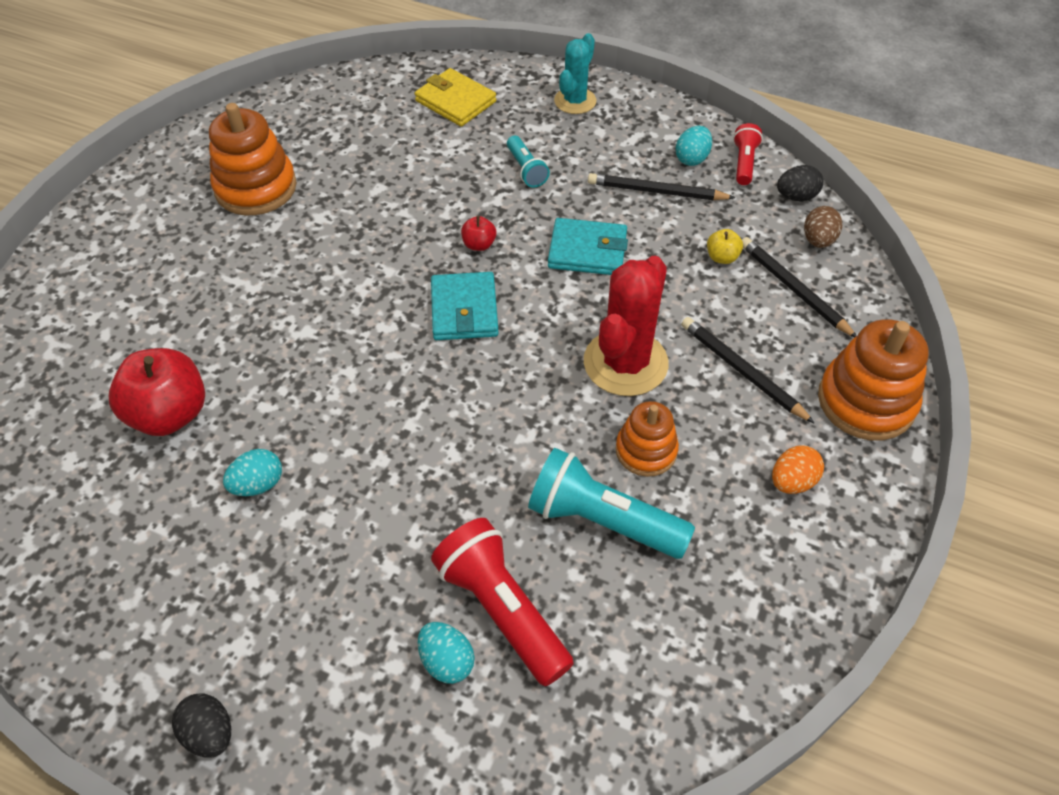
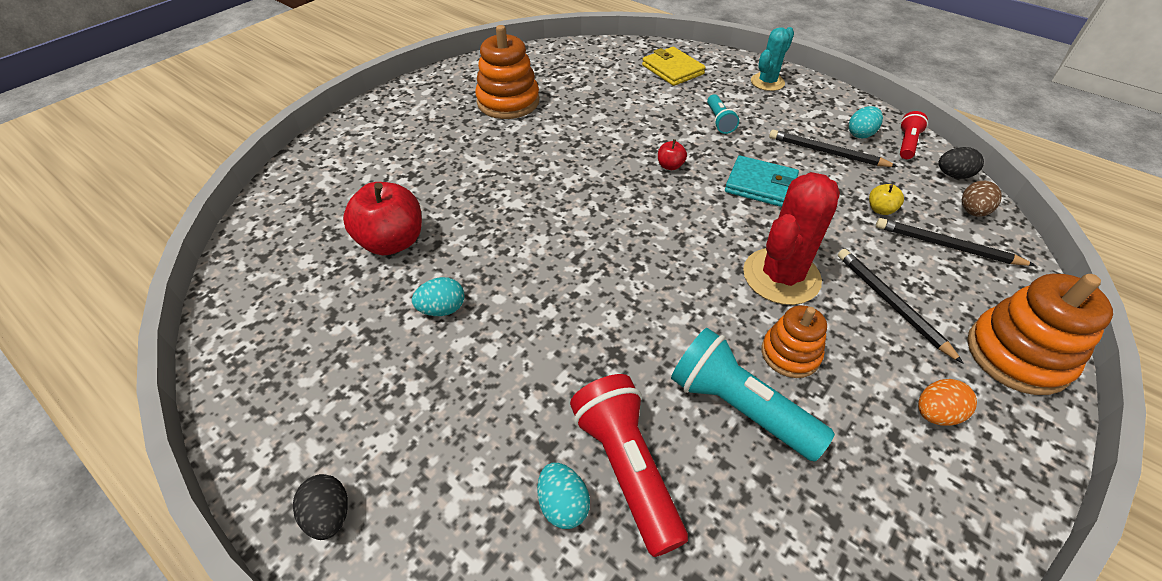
camera: 15 degrees right, 5 degrees down
turquoise wallet [431,272,499,340] -> none
black pencil [742,237,856,337] -> black pencil turned 45 degrees counterclockwise [876,218,1036,266]

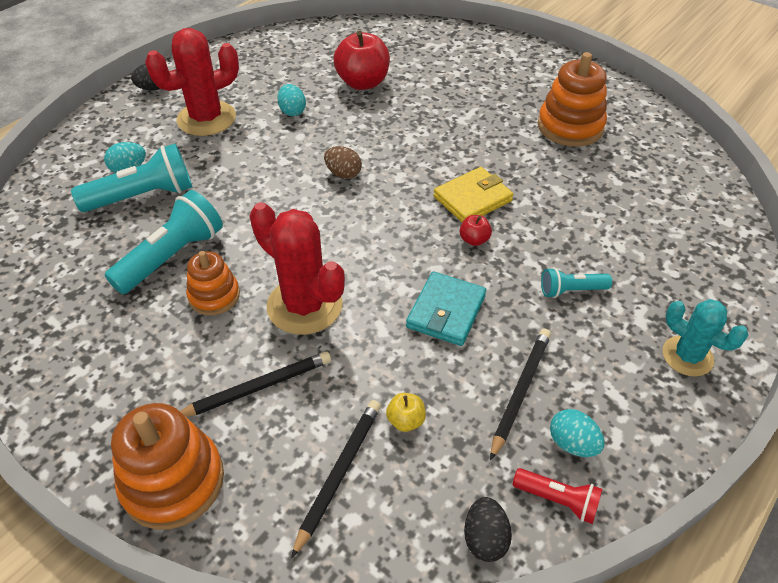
camera: 90 degrees right, 0 degrees up
red flashlight [570,374,688,557] -> turquoise flashlight [71,143,192,212]
yellow wallet [642,47,706,86] -> yellow wallet moved to [433,167,514,222]
orange egg [918,379,977,426] -> none
brown egg [962,181,1002,217] -> brown egg moved to [324,146,362,179]
none -> red cactus [145,28,239,136]

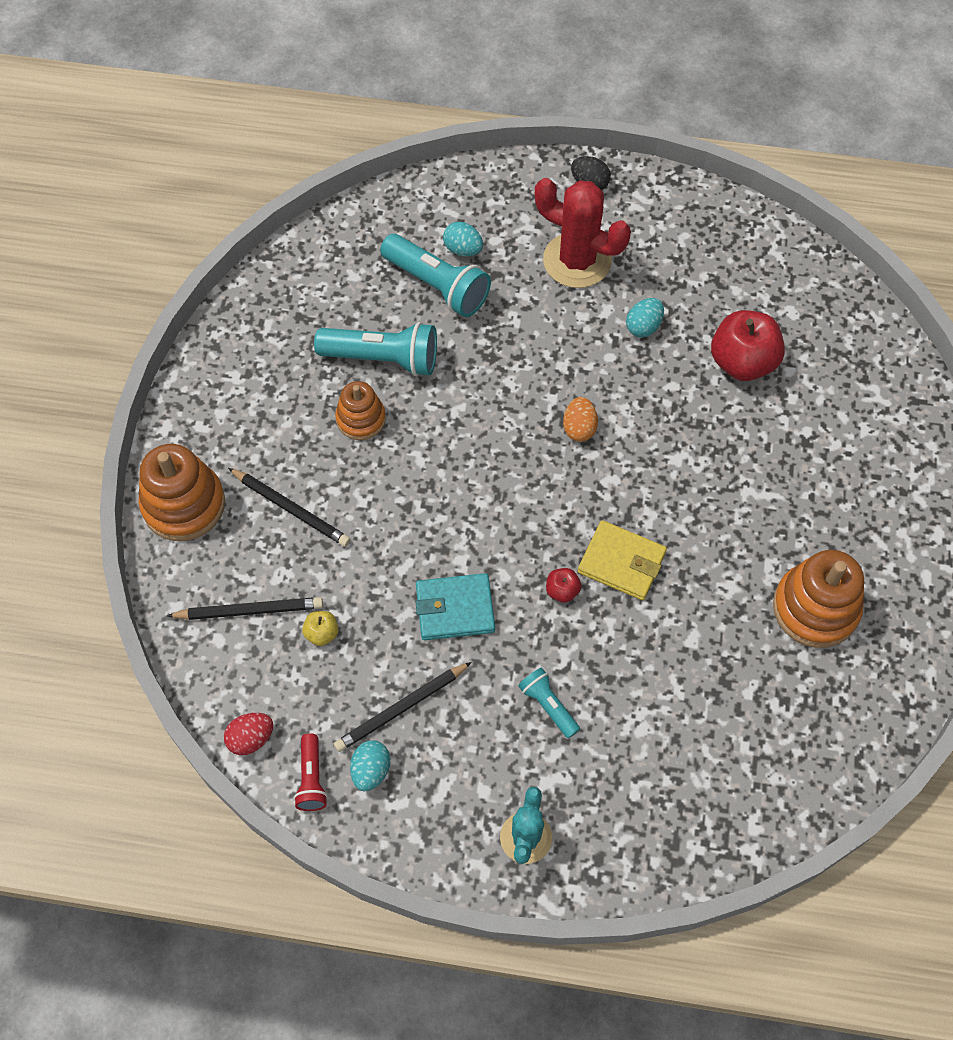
camera: 60 degrees right, 15 degrees up
red cactus [250,202,345,335] -> none
brown egg [324,146,362,179] -> orange egg [563,397,598,442]
black egg [464,497,512,562] -> red egg [224,713,273,755]
black pencil [490,329,551,461] -> black pencil turned 150 degrees clockwise [334,662,472,752]

